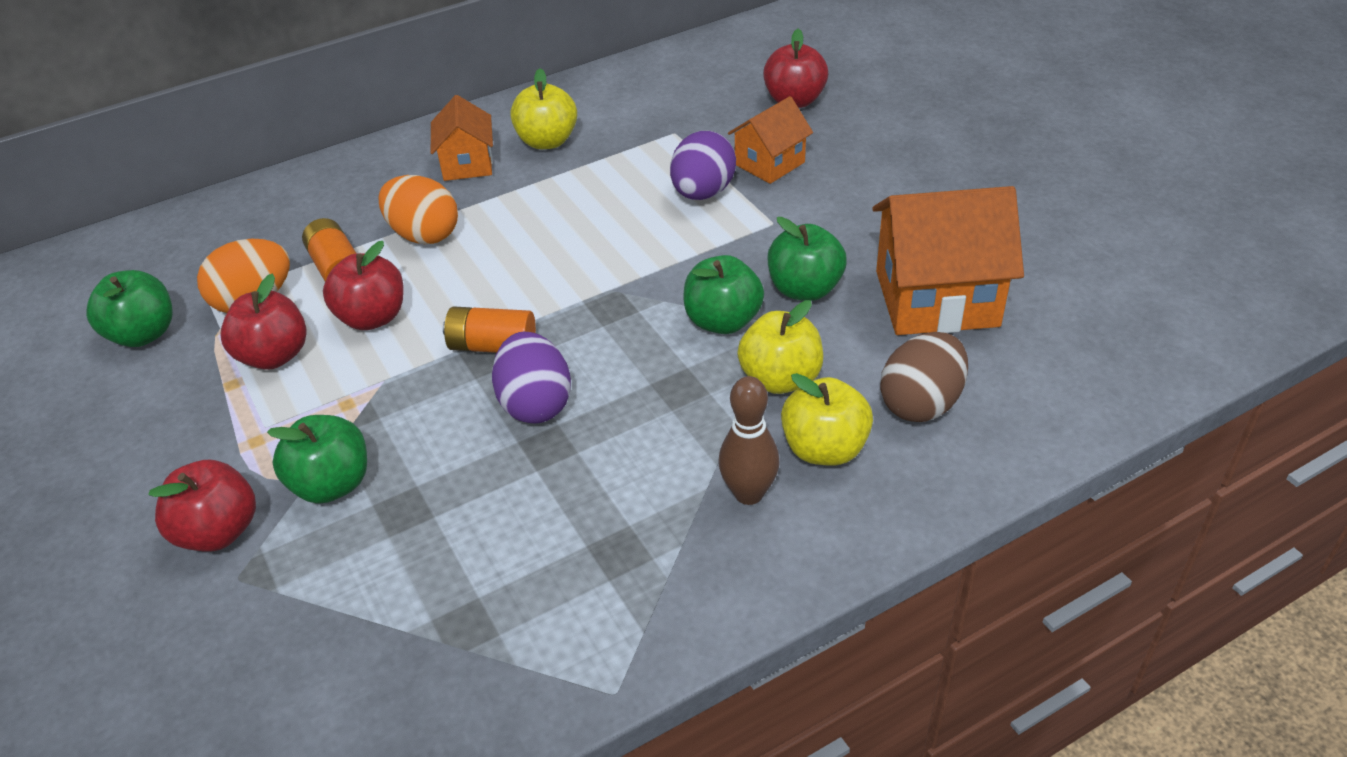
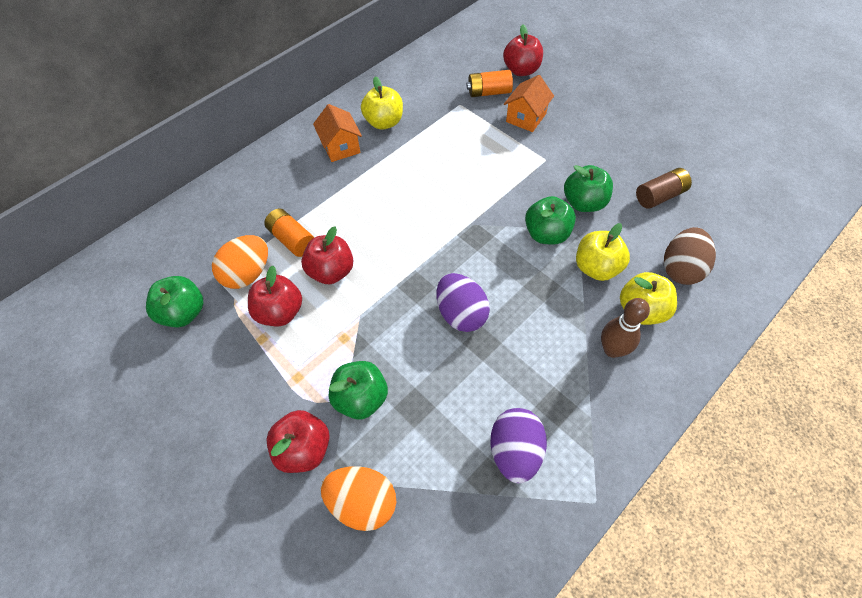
camera: 15 degrees left, 15 degrees up
orange egg [379,175,458,244] -> orange egg moved to [321,466,396,531]
orange battery [443,306,536,353] -> orange battery moved to [467,70,513,97]
purple egg [670,131,736,200] -> purple egg moved to [490,408,547,483]
orange house [872,186,1024,335] -> brown battery [636,168,692,209]

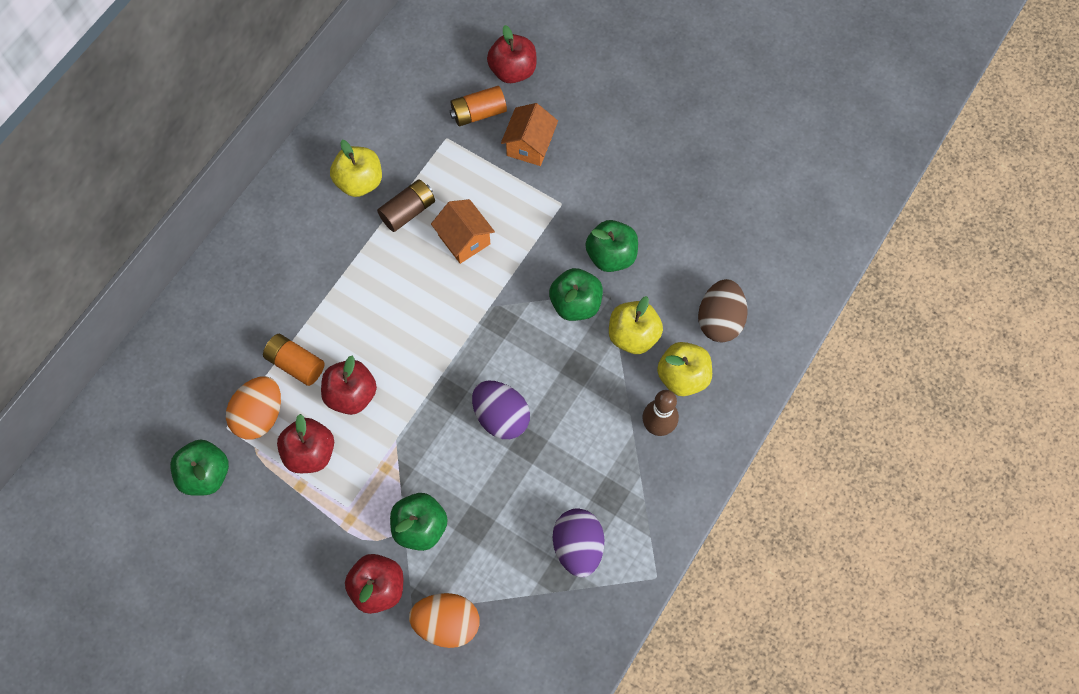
camera: 15 degrees left, 10 degrees up
orange house [313,104,362,162] -> orange house moved to [431,199,495,264]
brown battery [636,168,692,209] -> brown battery moved to [377,179,435,232]

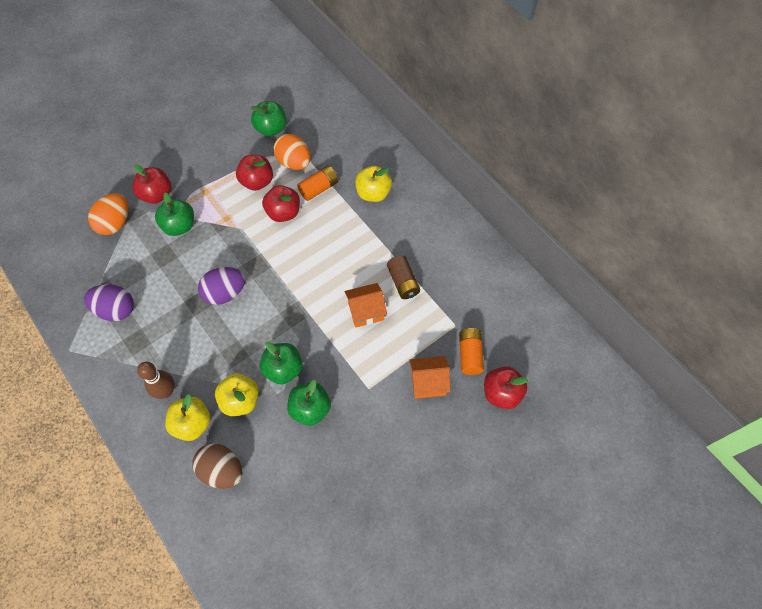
camera: 110 degrees right, 5 degrees down
yellow apple [330,140,382,197] -> yellow apple moved to [355,166,392,202]
orange house [501,103,558,166] -> orange house turned 45 degrees counterclockwise [410,356,451,398]

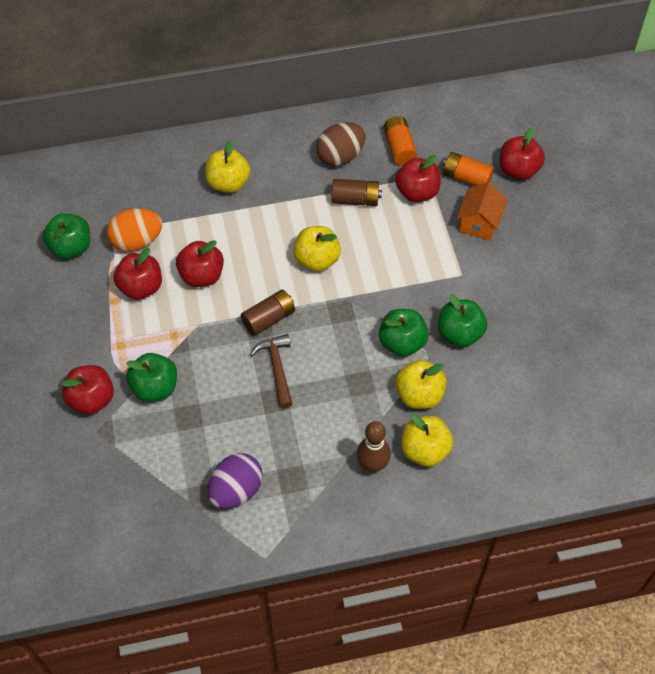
camera: 65 degrees left, 5 degrees down
orange egg [88,193,128,235] -> none
brown egg [192,444,243,489] -> brown egg moved to [316,122,366,166]
purple egg [198,267,245,305] -> brown hammer [250,334,292,409]
orange battery [297,166,338,201] -> orange battery moved to [384,116,417,165]
orange house [345,283,387,327] -> none
none -> brown battery [241,290,295,336]
none -> yellow apple [293,226,341,272]
none -> red apple [395,155,441,202]

